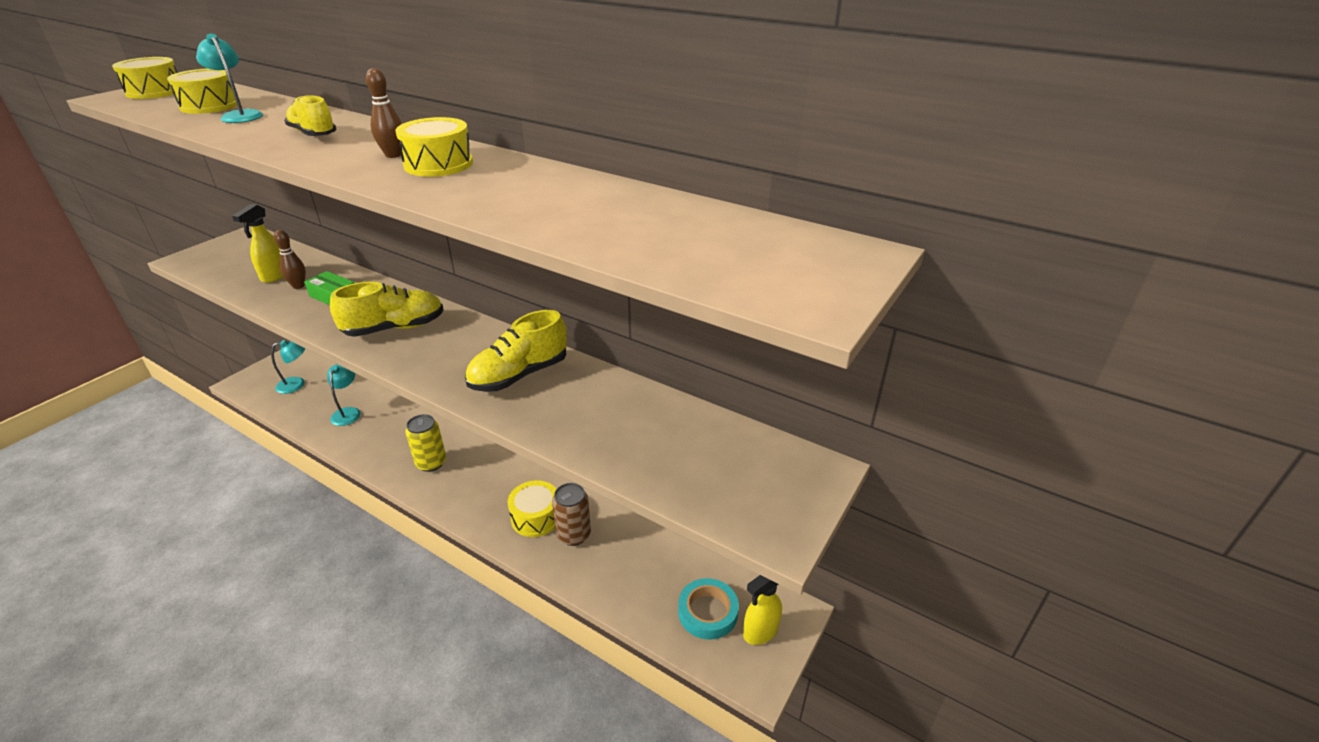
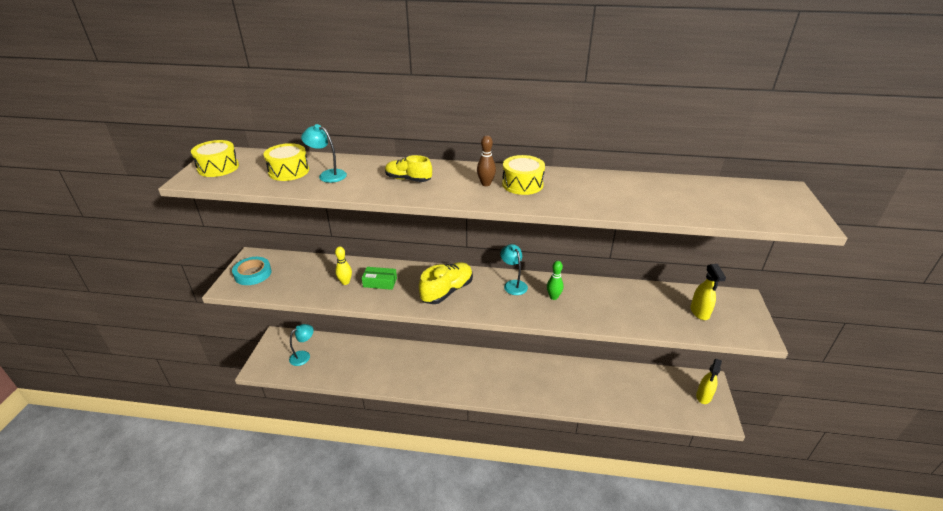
camera: 25 degrees left, 0 degrees up
yellow spray bottle [232,204,283,283] -> yellow spray bottle moved to [690,264,726,320]
brown bowling pin [274,230,306,289] -> yellow bowling pin [335,246,352,285]
turquoise lamp [327,364,361,426] -> turquoise lamp moved to [500,244,528,295]
yellow can [405,414,446,472] -> none
yellow shoe [465,310,567,392] -> green bowling pin [547,261,564,300]
yellow drum [508,480,556,537] -> none
brown can [552,483,591,546] -> none
turquoise tape [678,578,739,640] -> turquoise tape moved to [232,257,272,285]

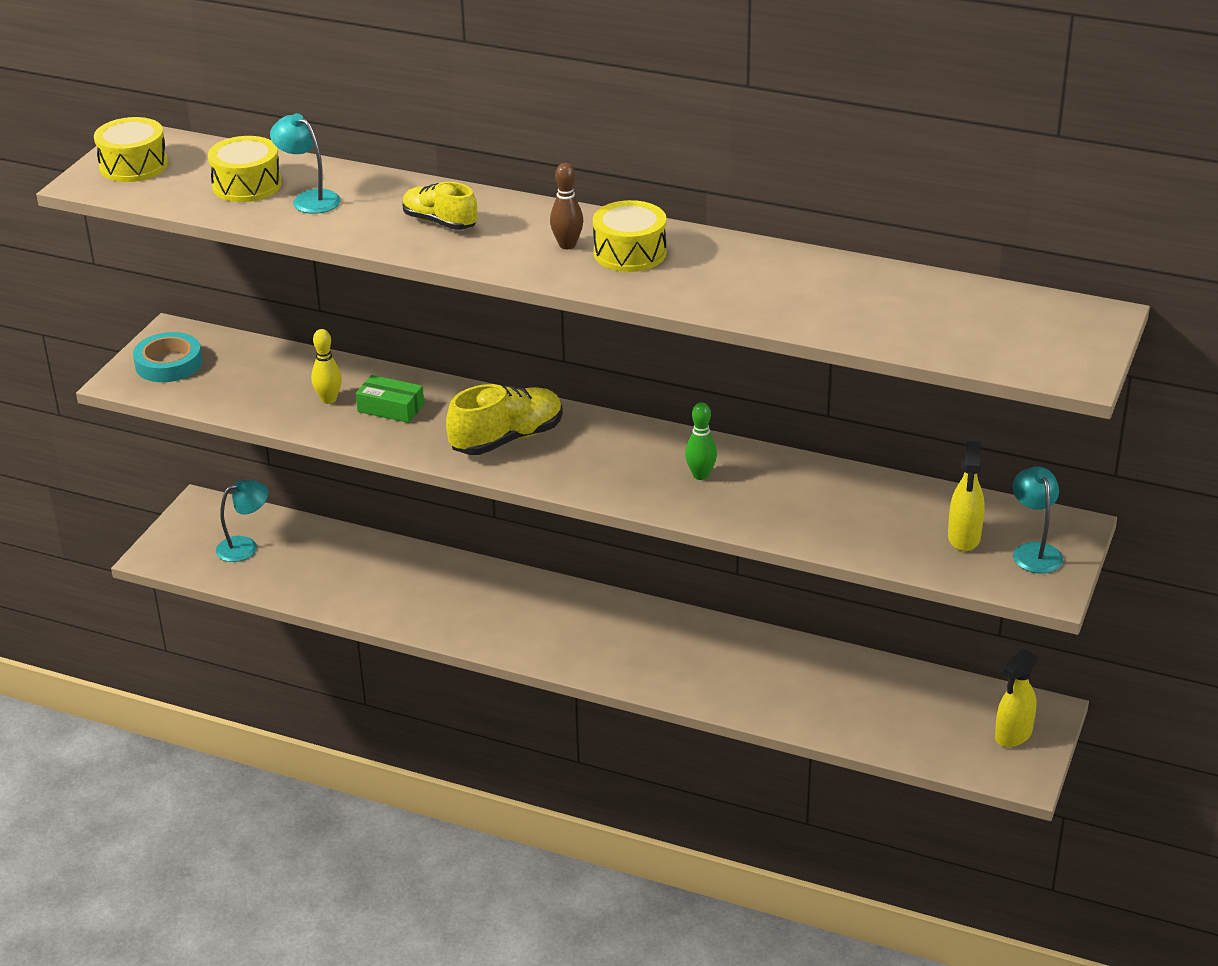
camera: 15 degrees right, 0 degrees up
turquoise lamp [500,244,528,295] -> turquoise lamp moved to [1013,467,1063,573]

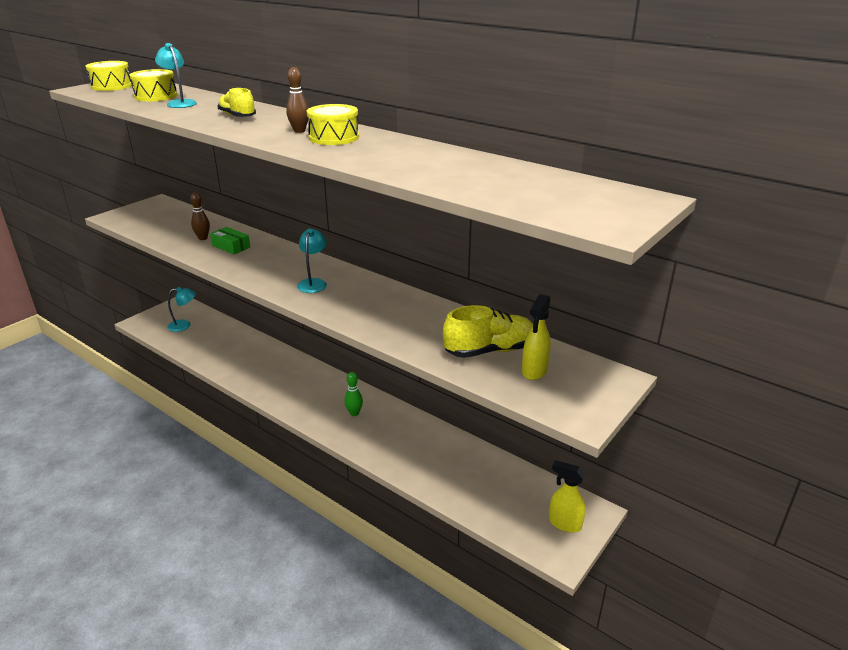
camera: 15 degrees right, 5 degrees down
turquoise tape [133,332,202,382] -> none
yellow bowling pin [311,329,342,404] -> brown bowling pin [190,193,210,240]
yellow shoe [446,384,563,455] -> yellow shoe moved to [443,305,533,358]
green bowling pin [685,402,717,480] -> green bowling pin moved to [344,372,363,416]
yellow spray bottle [995,649,1038,747] -> yellow spray bottle turned 60 degrees clockwise [549,460,586,533]
turquoise lamp [1013,467,1063,573] -> turquoise lamp moved to [297,228,327,293]

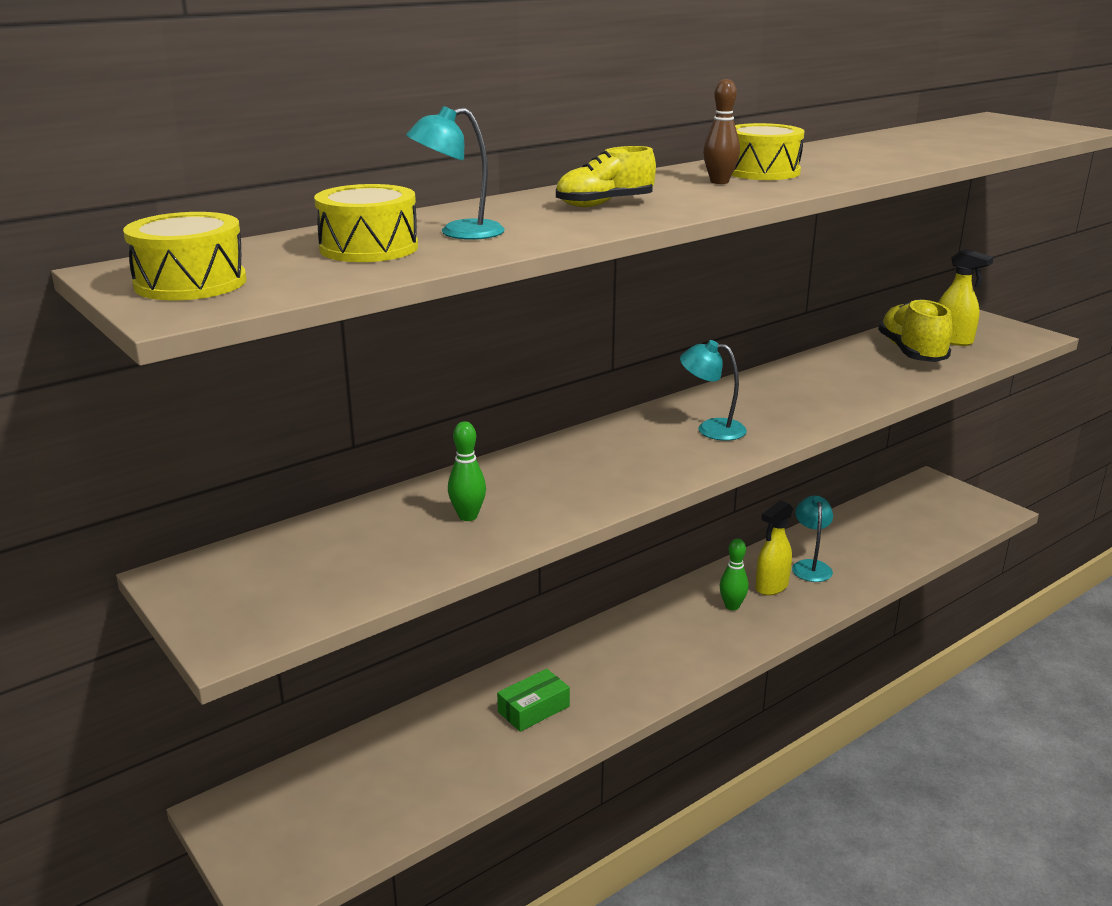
camera: 75 degrees left, 5 degrees down
turquoise lamp [167,287,196,332] -> turquoise lamp moved to [792,495,833,582]
brown bowling pin [190,193,210,240] -> green bowling pin [448,421,486,521]
green box [210,227,250,254] -> green box moved to [497,669,570,732]
yellow spray bottle [549,460,586,533] -> yellow spray bottle moved to [755,500,793,595]

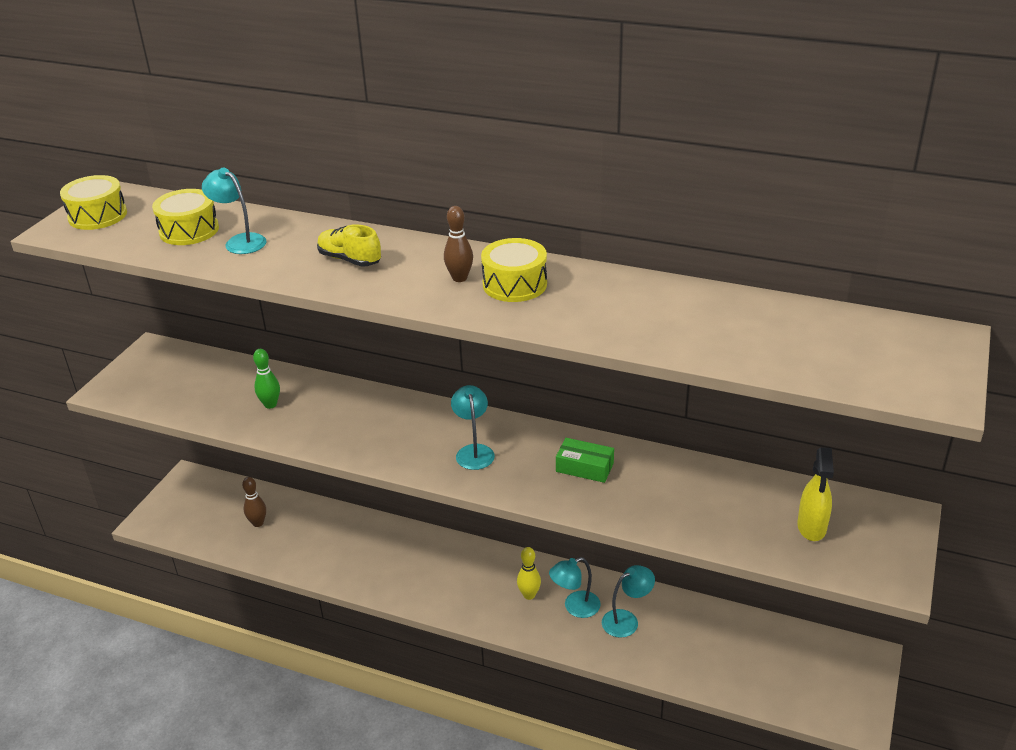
camera: 60 degrees right, 10 degrees up
green box [497,669,570,732] -> green box moved to [556,438,614,483]
green bowling pin [719,538,749,611] -> yellow bowling pin [517,547,541,600]
yellow spray bottle [755,500,793,595] -> turquoise lamp [549,557,601,618]
yellow shoe [878,299,952,362] -> none
none -> brown bowling pin [242,477,266,527]

